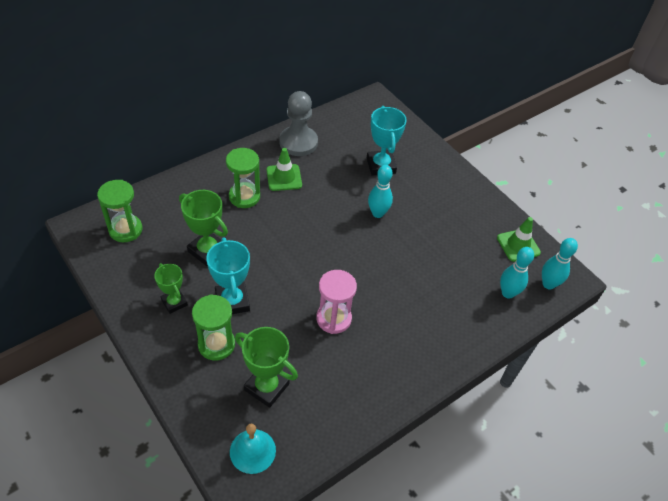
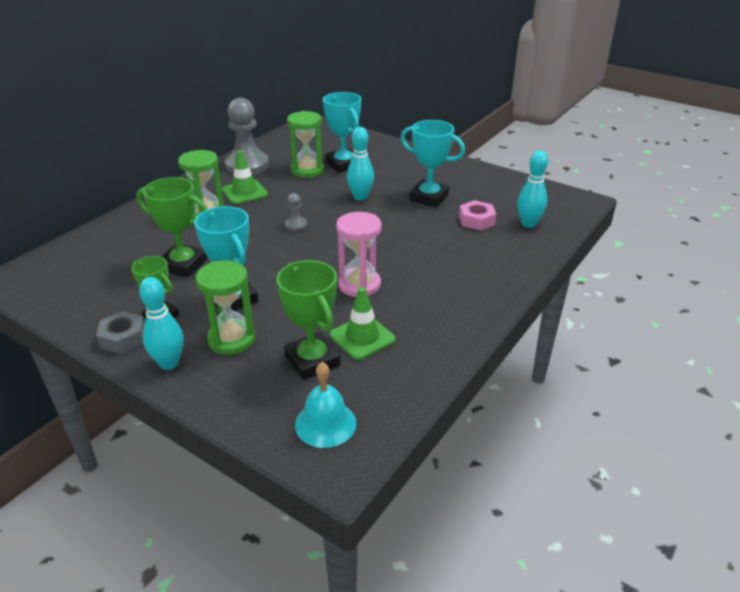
camera: 15 degrees left, 15 degrees down
green hourglass [97,180,142,242] -> green hourglass moved to [287,111,324,178]
green trophy [235,327,298,408] -> green trophy turned 45 degrees clockwise [276,260,340,380]
green traffic cone [497,217,541,262] -> green traffic cone moved to [330,287,396,360]
turquoise bowling pin [542,238,578,289] -> turquoise bowling pin moved to [139,277,183,370]
none -> grey nut [96,311,145,354]
none -> grey pawn [285,193,307,231]
none -> turquoise trophy [401,120,465,207]
none -> pink nut [459,200,496,231]

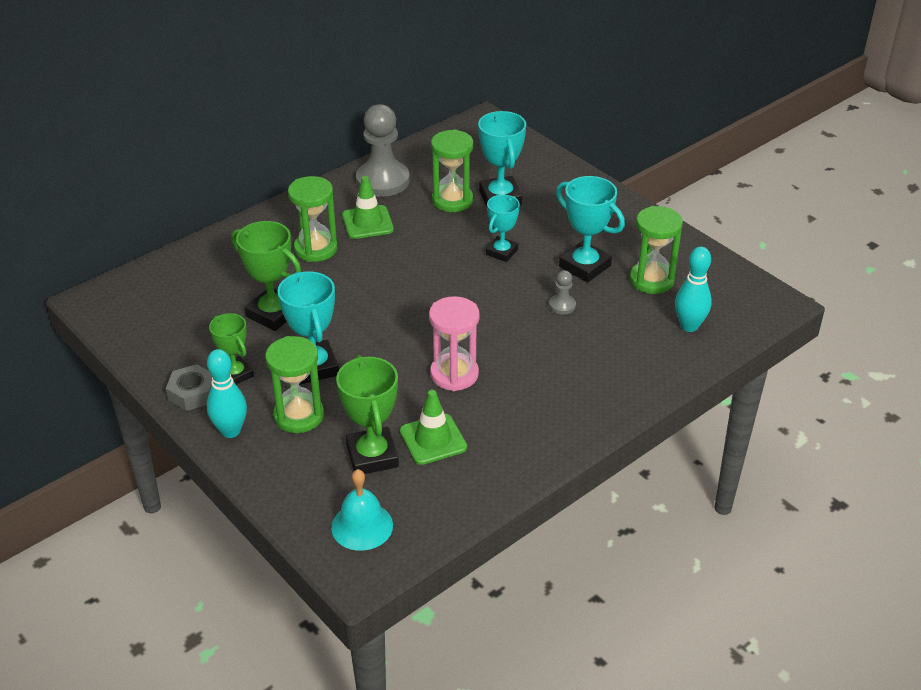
camera: 15 degrees right, 5 degrees up
grey pawn [285,193,307,231] -> grey pawn moved to [549,270,576,314]
turquoise bowling pin [347,127,374,201] -> turquoise trophy [486,195,520,262]
pink nut [459,200,496,231] -> none
none -> green hourglass [630,206,683,294]

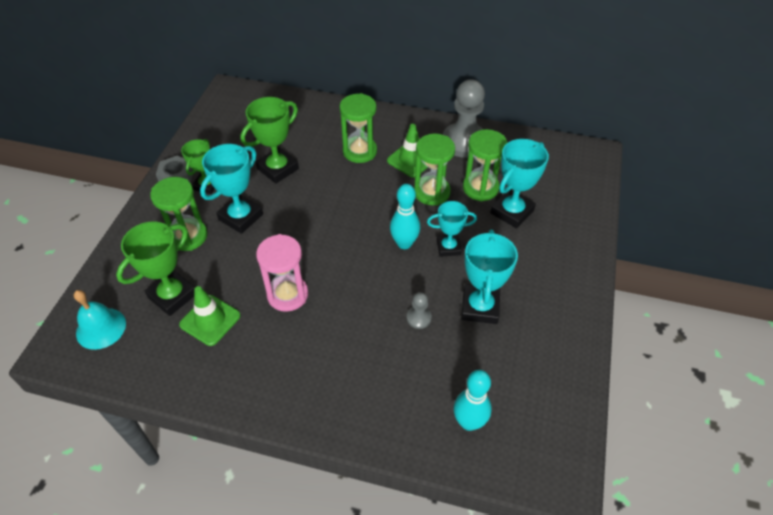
camera: 55 degrees right, 10 degrees up
turquoise bowling pin [207,349,247,438] -> turquoise bowling pin moved to [390,184,420,249]
green trophy [231,221,301,331] -> green trophy turned 45 degrees clockwise [240,97,299,184]
green hourglass [630,206,683,294] -> green hourglass moved to [414,133,455,205]

